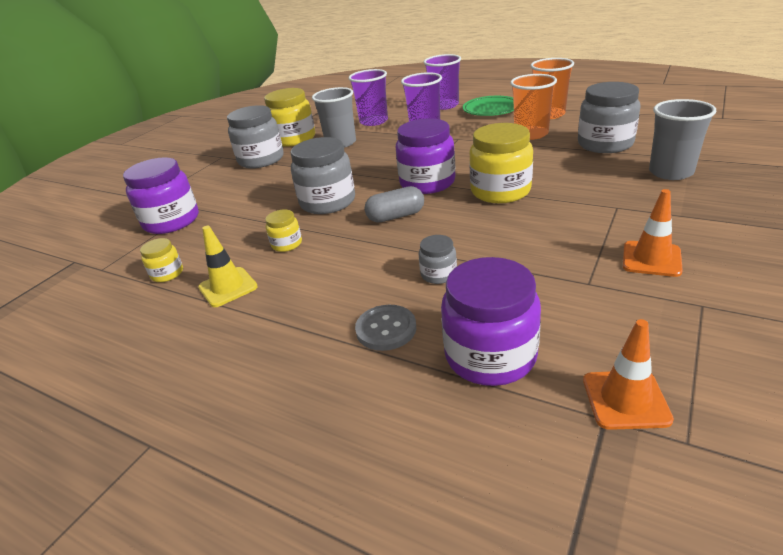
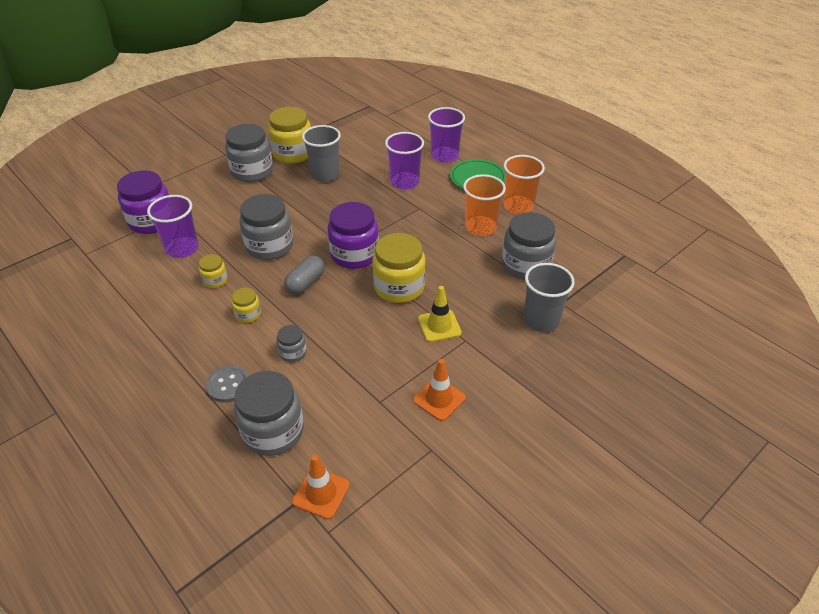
camera: 15 degrees right, 10 degrees up
yellow jar [140,238,183,282] -> yellow jar moved to [232,288,261,323]
yellow traffic cone [198,226,258,307] -> yellow traffic cone moved to [418,286,462,342]
purple cup [349,69,388,126] -> purple cup moved to [147,195,199,258]
grey capsule [364,186,424,222] -> grey capsule turned 60 degrees counterclockwise [284,256,325,294]
purple jar [441,257,541,386] -> grey jar [234,371,304,456]

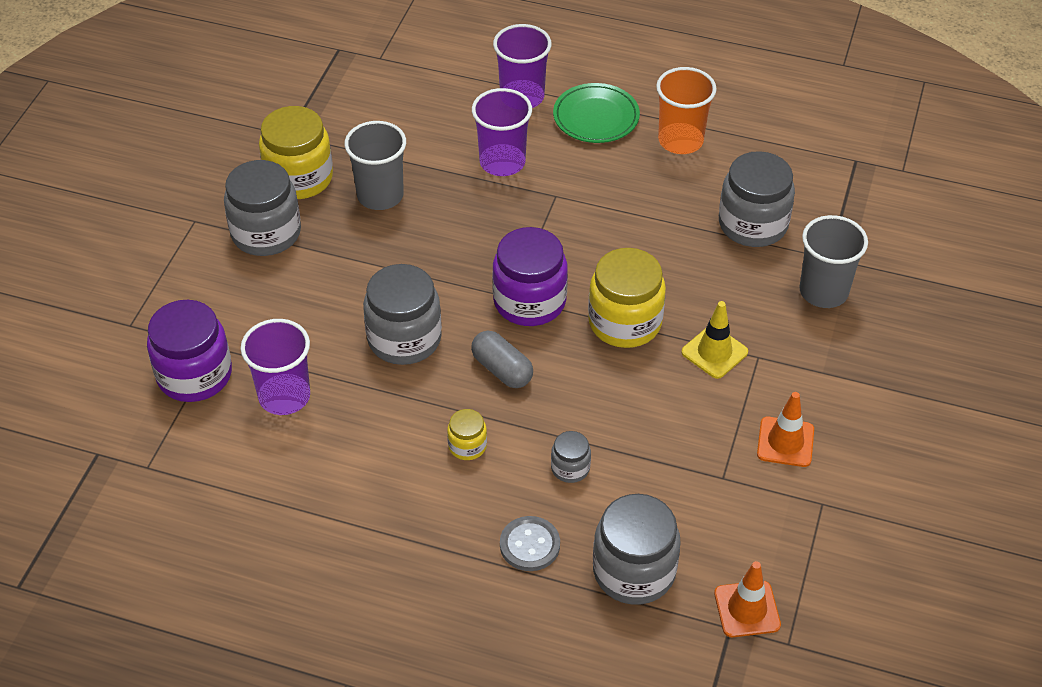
camera: 30 degrees left, 5 degrees up
yellow jar [199,254,228,288] -> none
grey capsule [284,256,325,294] -> grey capsule turned 45 degrees counterclockwise [471,330,533,388]
orange cup [463,174,506,236] -> none

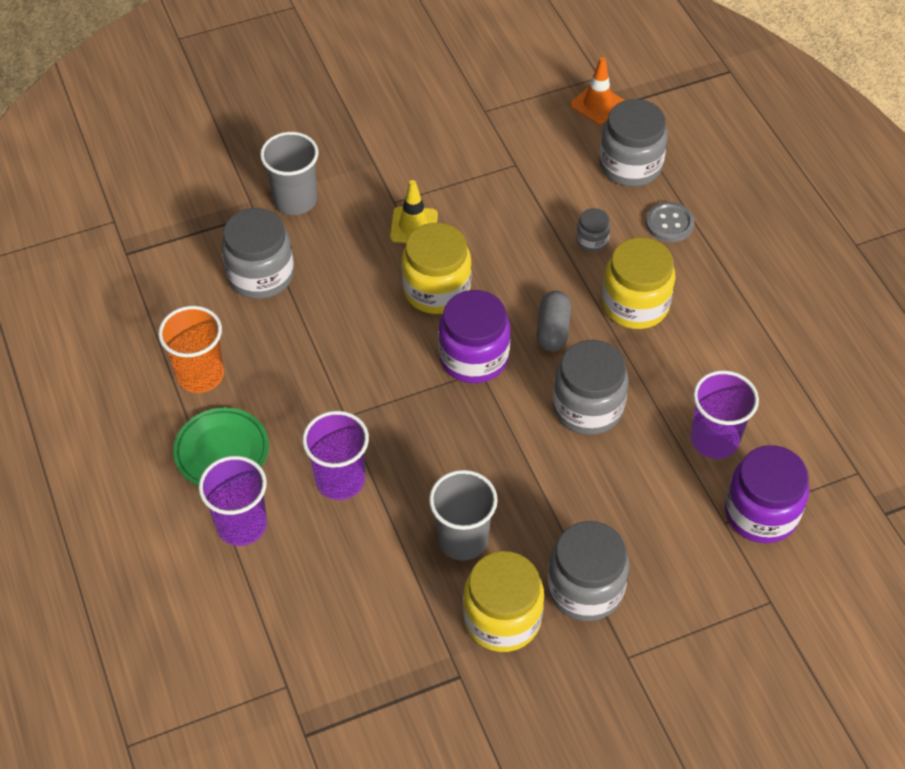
camera: 130 degrees left, 5 degrees up
yellow jar [447,409,487,460] -> yellow jar [602,237,676,329], size x2.03
orange traffic cone [757,392,814,467] -> none

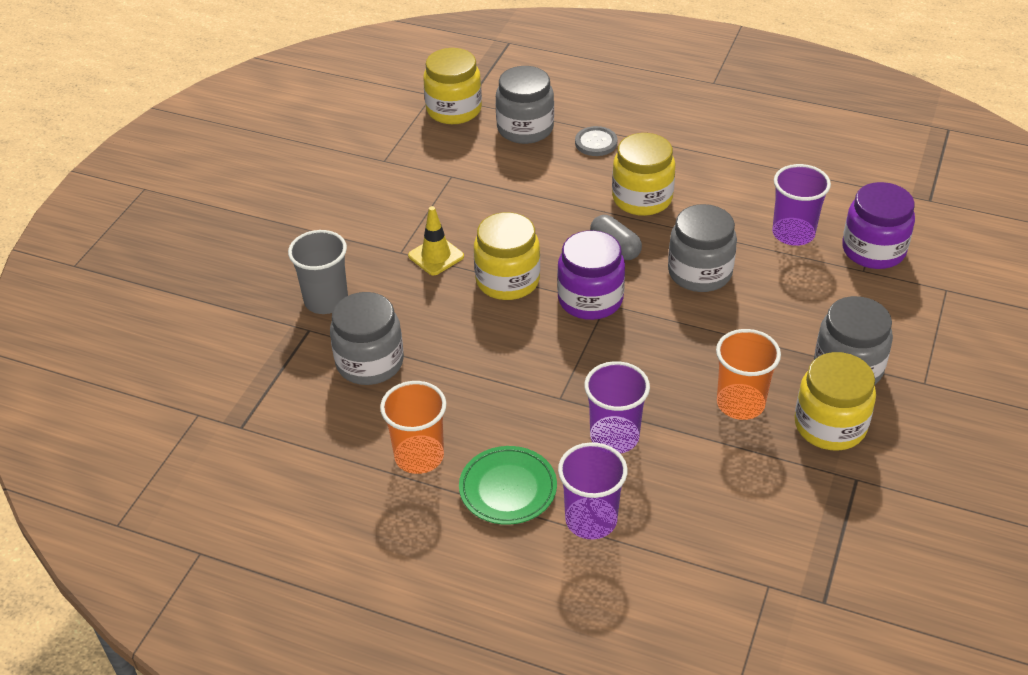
camera: 45 degrees left, 10 degrees down
grey cup [429,470,498,561] -> orange cup [716,329,781,420]
orange traffic cone [570,57,625,124] -> yellow jar [423,48,482,124]
grey jar [576,208,610,252] -> none

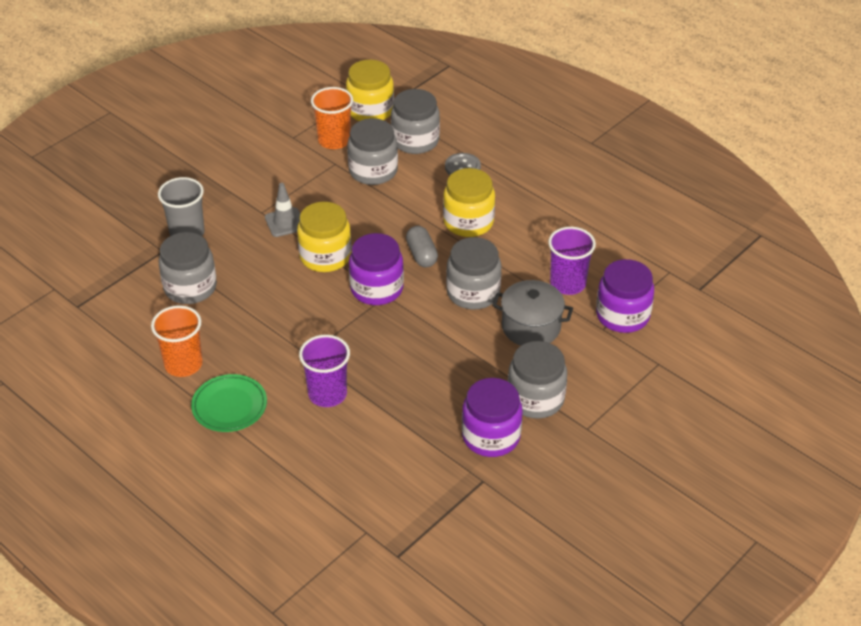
camera: 20 degrees right, 0 degrees up
yellow traffic cone [408,206,464,276] -> grey traffic cone [265,183,300,237]
purple cup [558,442,628,540] -> none
orange cup [716,329,781,420] -> orange cup moved to [311,87,353,149]
yellow jar [794,352,876,451] -> purple jar [462,378,522,457]
none -> grey jar [347,118,398,185]
none -> grey pot [492,280,573,346]

